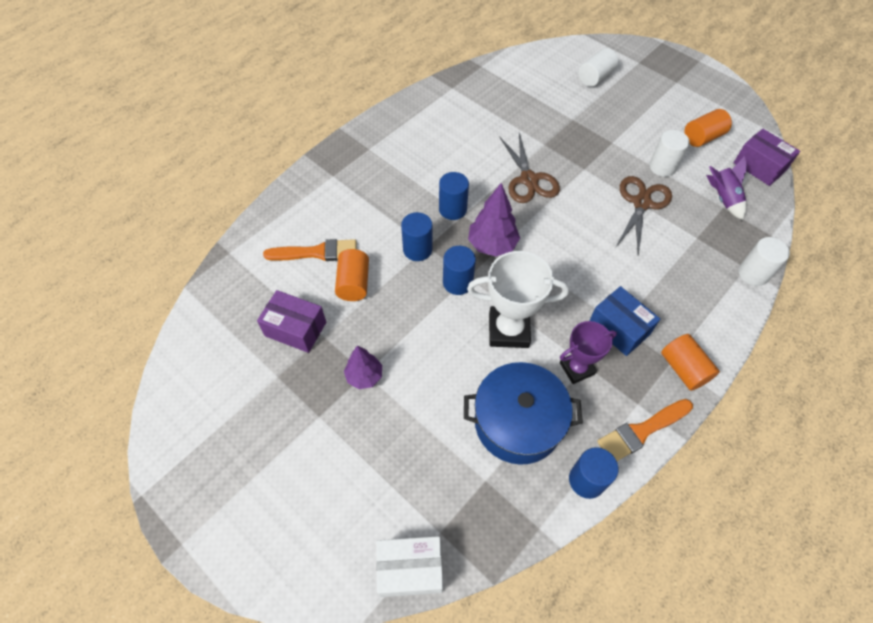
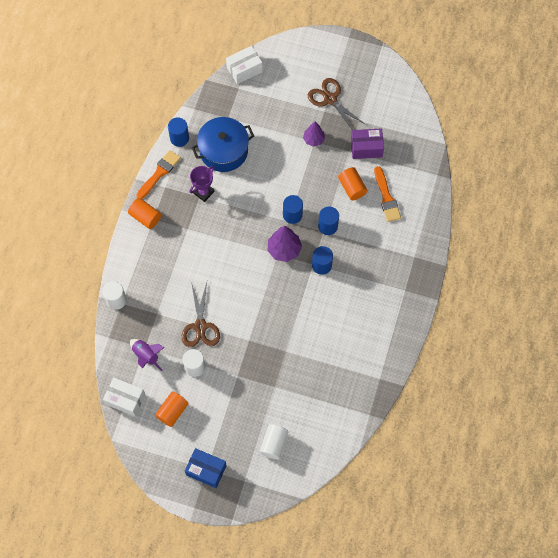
camera: 155 degrees right, 10 degrees up
orange brush [263,239,356,261] -> orange brush turned 75 degrees counterclockwise [374,166,401,222]
white trophy [467,251,569,348] -> none
brown scissors [499,133,560,203] -> brown scissors moved to [308,78,366,130]
blue box [589,286,660,356] -> blue box moved to [185,448,227,488]
purple box [734,129,800,186] -> white box [103,377,145,416]

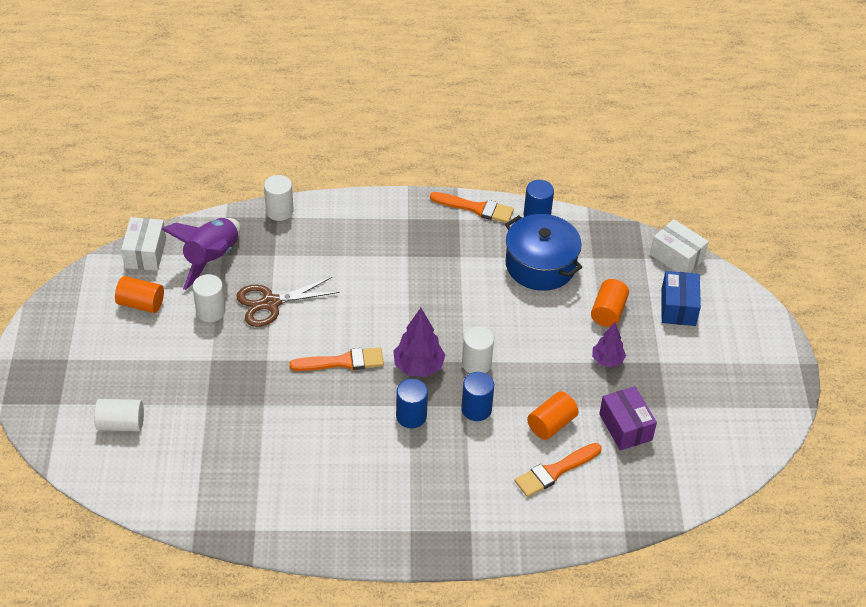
camera: 70 degrees right, 20 degrees down
orange cylinder [128,198,161,229] -> orange cylinder moved to [591,279,629,327]
purple rocket [130,339,165,371] -> purple rocket [161,218,240,290], size x1.60
blue box [185,448,227,488] -> blue box moved to [661,271,701,326]
purple trophy [189,166,215,202] -> none
blue cylinder [283,195,303,224] -> white cylinder [462,326,494,374]
brown scissors [308,78,366,130] -> none
none -> orange brush [289,347,384,371]

